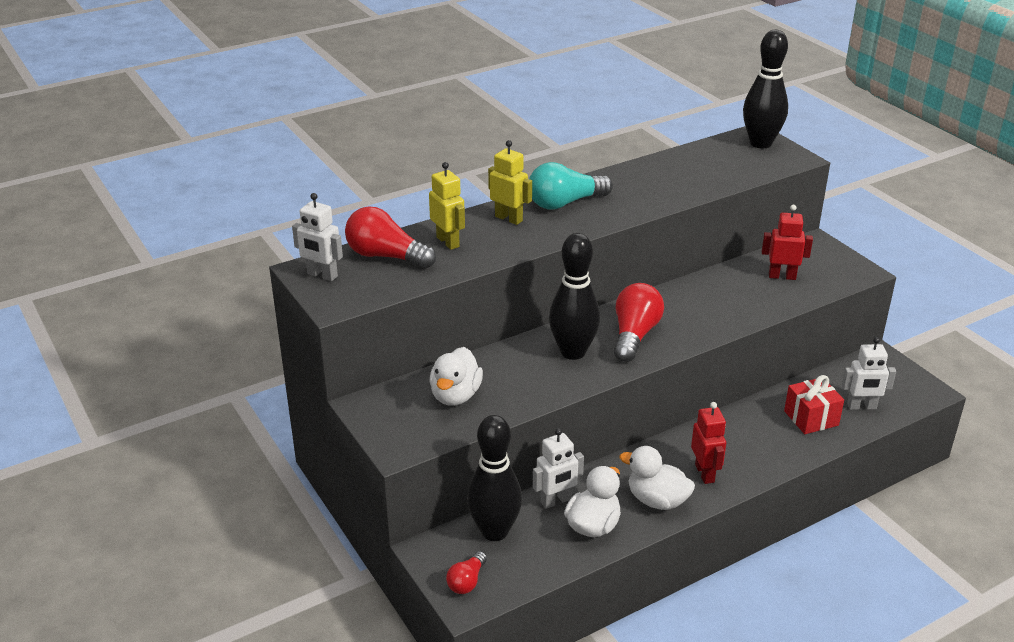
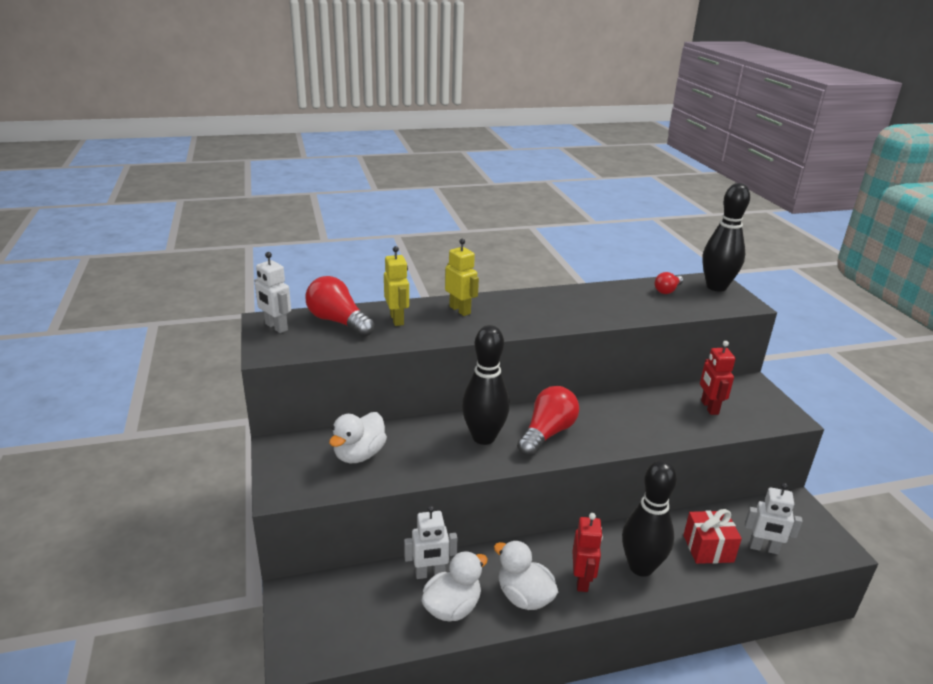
camera: 15 degrees right, 5 degrees down
red light bulb [446,551,487,594] -> red light bulb moved to [655,272,683,294]
black bowling pin [467,415,522,541] -> black bowling pin moved to [622,460,677,577]
turquoise light bulb [529,162,613,210] -> none
red robot [762,205,813,280] -> red robot turned 120 degrees counterclockwise [700,341,735,415]

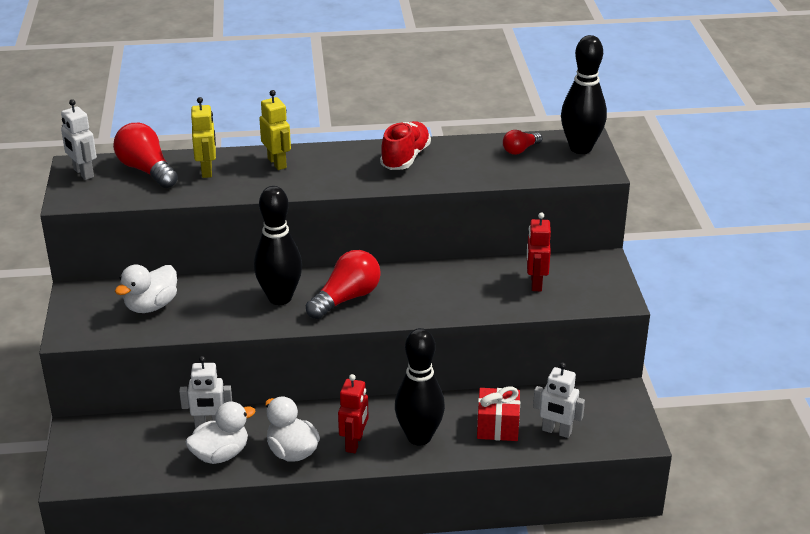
camera: 10 degrees right, 5 degrees up
none -> red shoe [380,121,431,170]

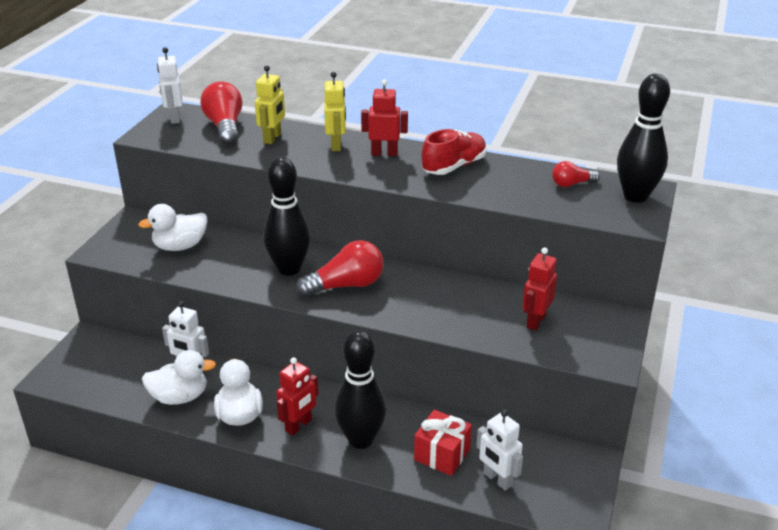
camera: 25 degrees right, 0 degrees up
none -> red robot [361,79,408,156]

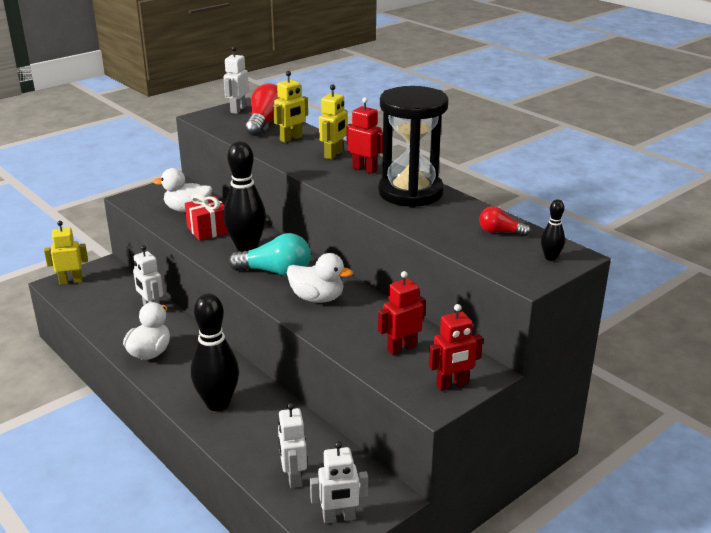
camera: 30 degrees right, 5 degrees down
white duck [142,350,216,405] -> white duck moved to [287,253,353,303]
red robot [276,357,319,436] -> red robot moved to [429,304,483,391]
red light bulb [296,240,383,297] -> turquoise light bulb [229,233,311,276]
red gift [414,410,472,476] -> red gift moved to [185,194,229,241]
red shoe [422,129,486,175] -> black hourglass [378,86,448,207]
black bowling pin [617,74,670,203] -> black bowling pin [541,199,565,261], size x0.46
none -> yellow robot [44,221,88,285]
none -> white robot [310,441,368,523]

